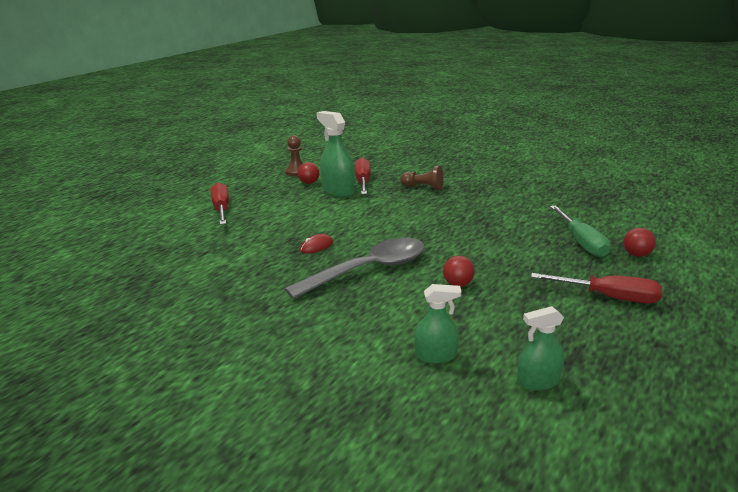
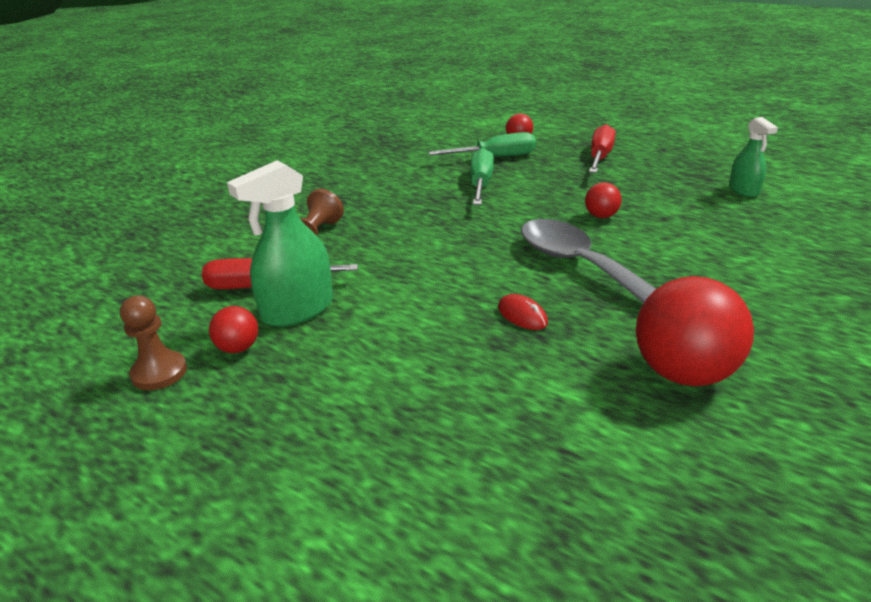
camera: 90 degrees left, 5 degrees up
red screwdriver [210,182,229,225] -> none
green spray bottle [414,284,461,363] -> none
none -> green screwdriver [470,148,494,205]
none -> red ball [636,276,754,386]

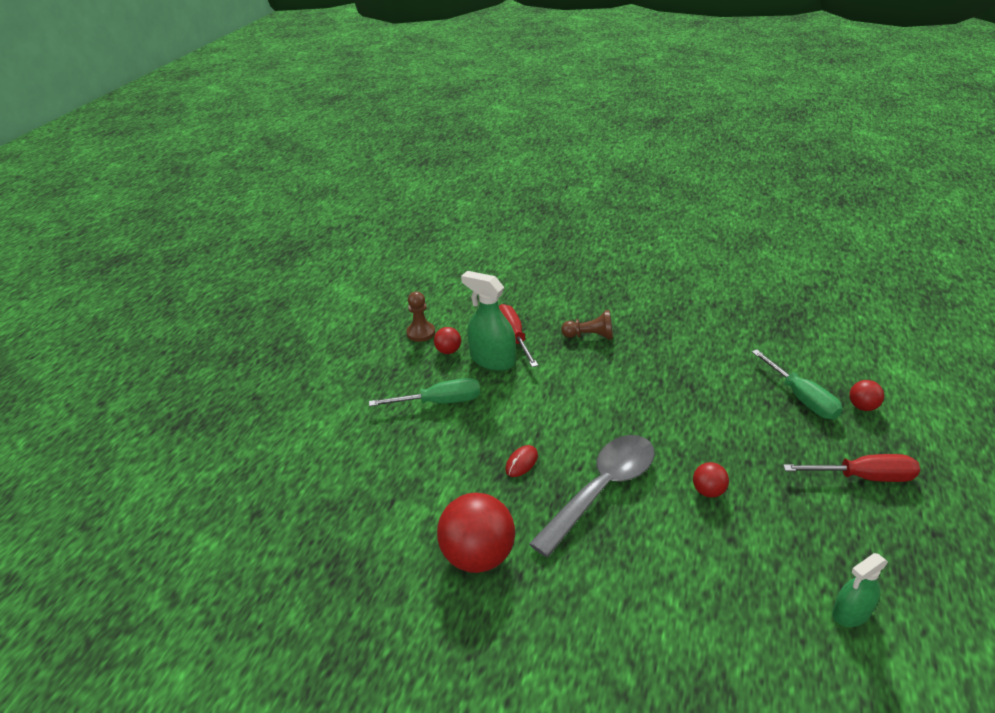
camera: 75 degrees right, 5 degrees up
green screwdriver [470,148,494,205] -> green screwdriver moved to [369,378,480,406]

